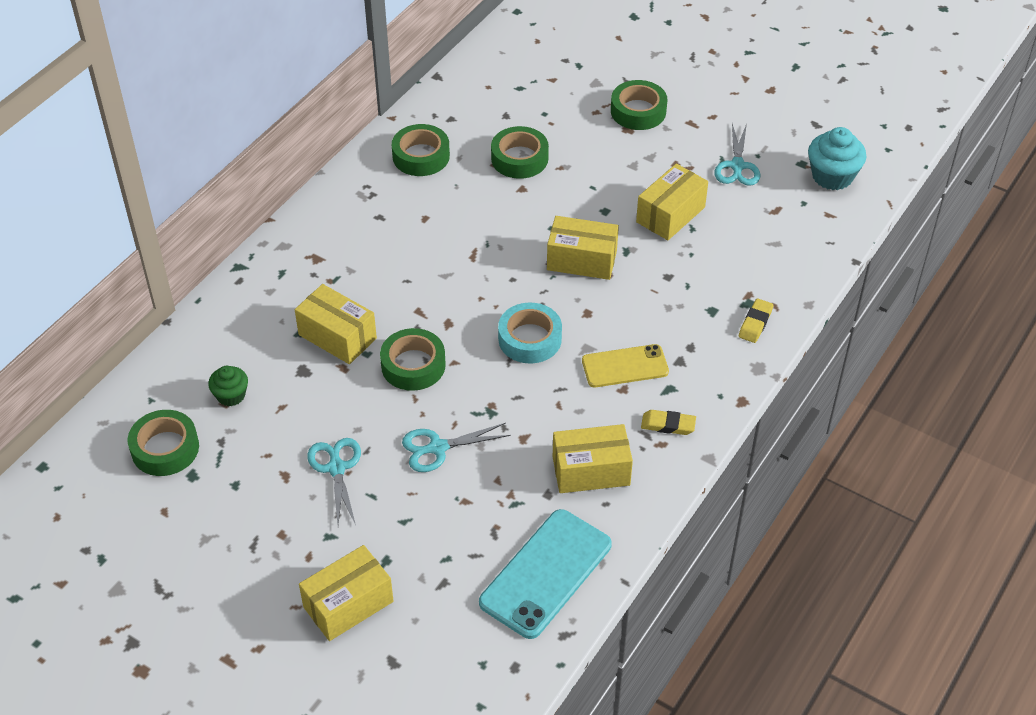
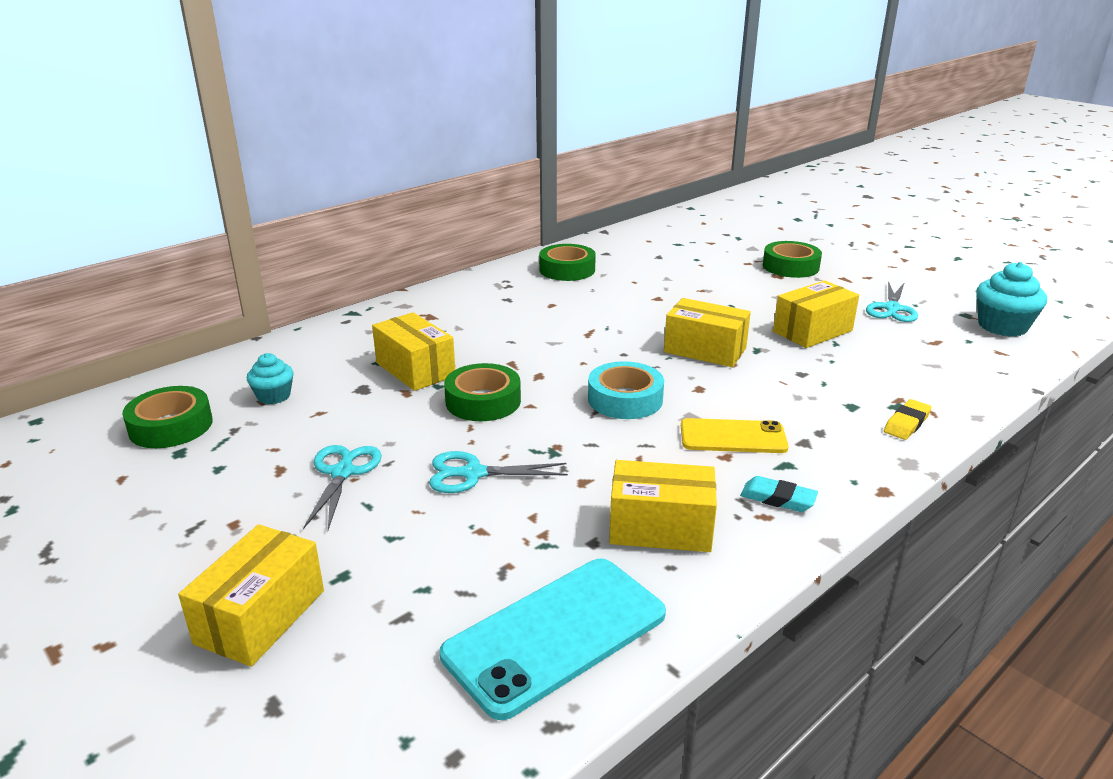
camera: 15 degrees right, 20 degrees down
green cupcake [208,366,248,406] -> turquoise cupcake [247,353,293,404]
yellow box [299,545,393,641] -> yellow box turned 45 degrees counterclockwise [178,524,324,667]
green tape [491,126,549,179] -> none
yellow eraser [641,410,696,435] -> turquoise eraser [740,476,818,512]

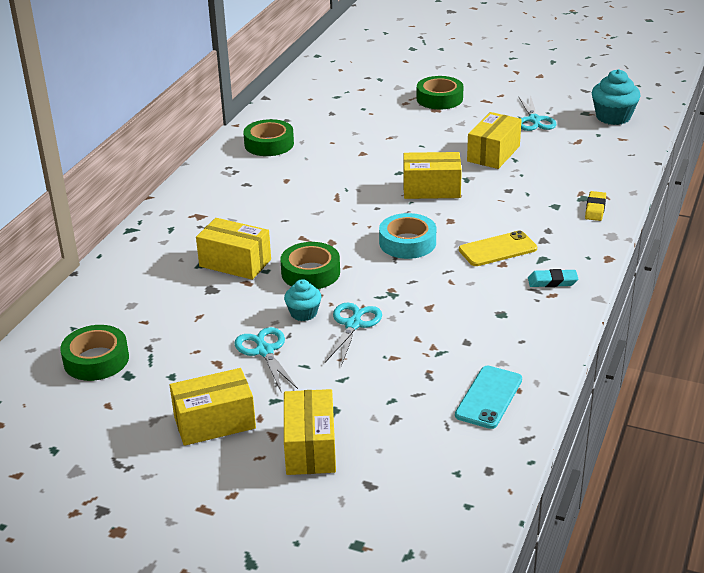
camera: 25 degrees left, 5 degrees up
turquoise cupcake [247,353,293,404] -> turquoise cupcake moved to [284,279,322,321]
turquoise scissors [429,451,568,493] -> turquoise scissors turned 135 degrees clockwise [325,303,382,366]
turquoise phone [440,559,666,720] -> turquoise phone [455,366,522,429], size x0.64
yellow box [609,460,717,552] -> yellow box moved to [170,368,256,446]

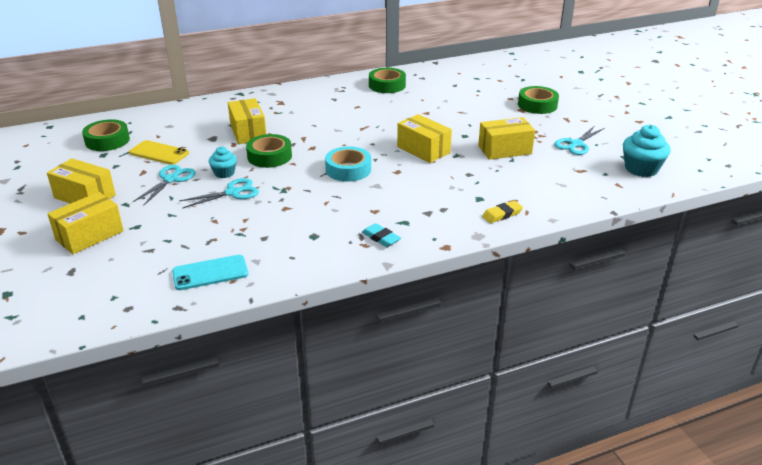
camera: 45 degrees right, 0 degrees up
yellow phone [459,231,537,266] -> yellow phone moved to [129,140,189,165]

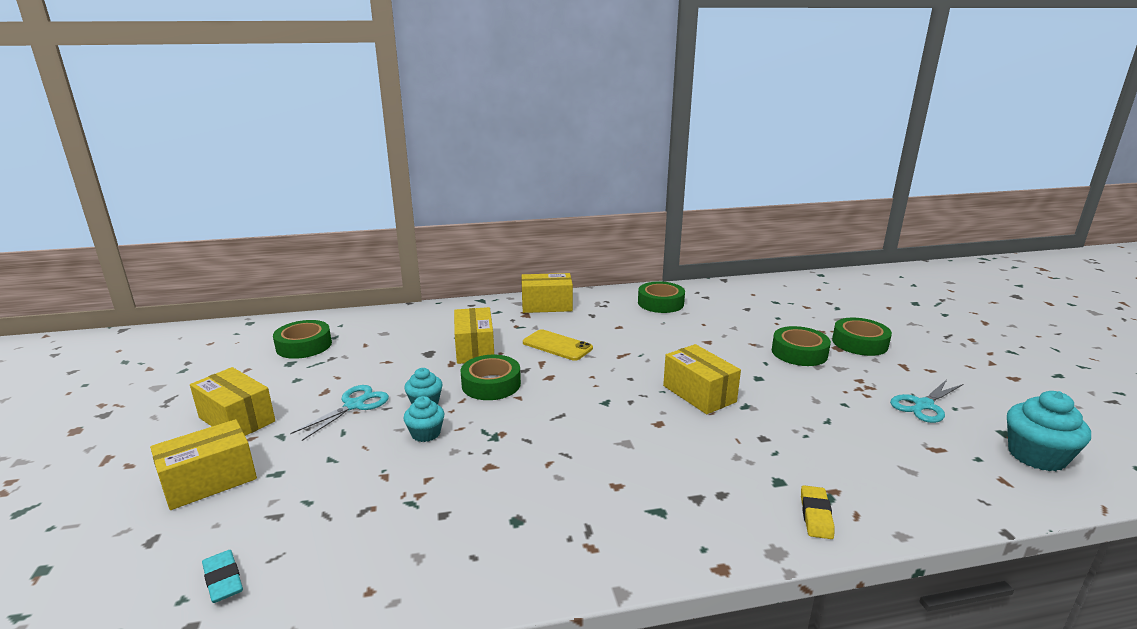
camera: 10 degrees right, 10 degrees down
yellow phone [129,140,189,165] -> yellow phone moved to [523,329,593,361]
turquoise phone [172,255,248,290] -> none
turquoise scissors [179,178,259,208] -> turquoise cupcake [403,396,445,442]
turquoise tape [325,146,371,182] -> none
turquoise eraser [362,223,401,247] -> turquoise eraser moved to [202,550,243,603]
yellow box [478,117,535,160] -> yellow box moved to [521,273,573,313]
yellow eraser [482,201,523,223] -> yellow eraser turned 60 degrees counterclockwise [801,485,835,539]
none -> green tape [772,326,831,366]

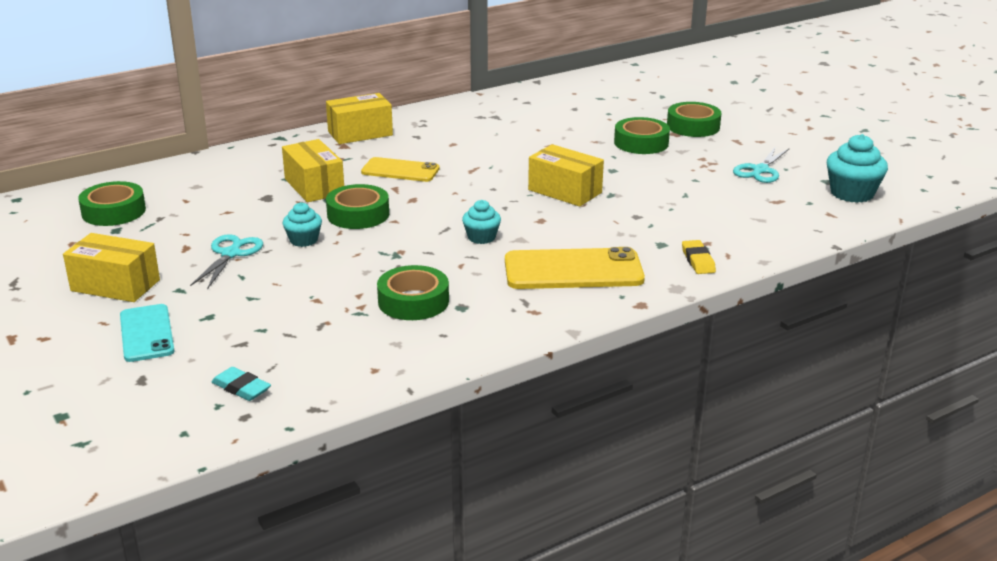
camera: 20 degrees left, 5 degrees up
yellow box [150,419,257,510] -> turquoise phone [120,304,175,362]
turquoise cupcake [403,396,445,442] -> turquoise cupcake moved to [462,200,501,244]
green tape [638,282,685,313] -> green tape moved to [377,265,449,320]
none -> yellow phone [505,247,645,289]

